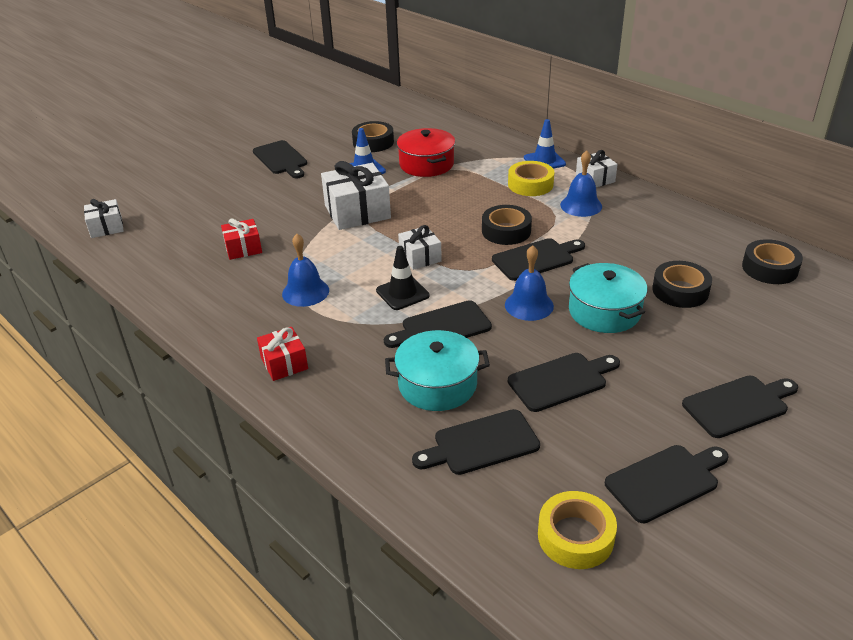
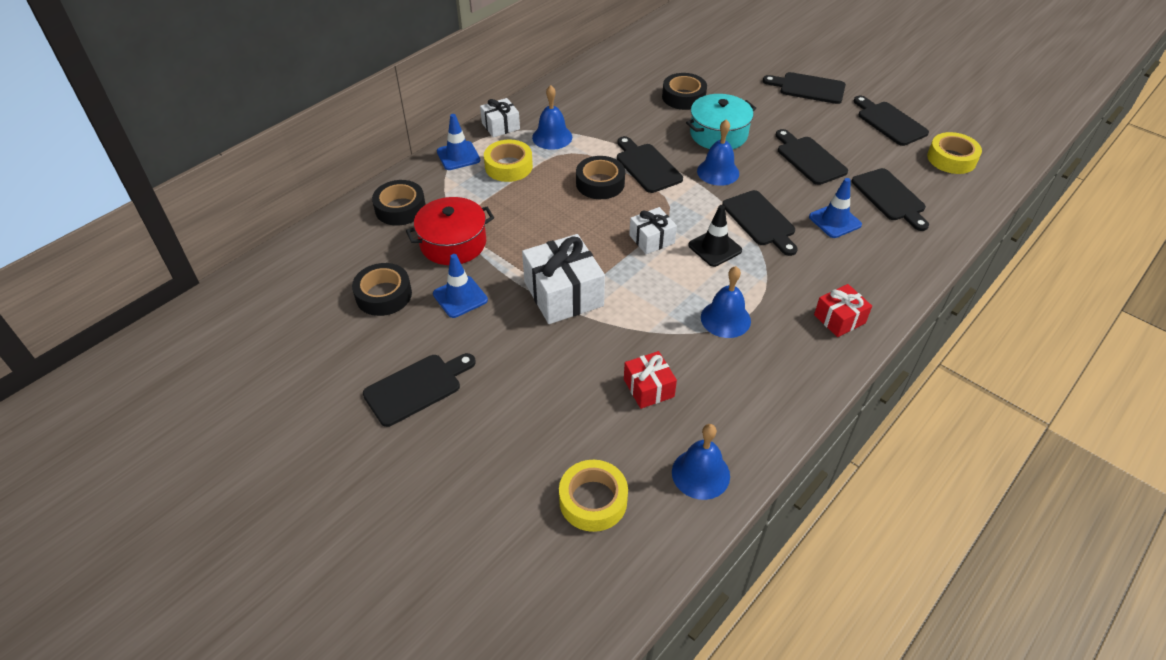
camera: 95 degrees left, 10 degrees up
white gift [84,199,124,238] -> none
turquoise pot [385,330,490,411] -> blue traffic cone [809,178,862,238]
black cutting board [682,376,798,438] -> black cutting board turned 45 degrees counterclockwise [763,72,846,104]
black tape [742,239,803,284] -> black tape moved to [372,180,426,226]
none -> yellow tape [559,460,628,532]
none -> blue bell [672,424,730,500]

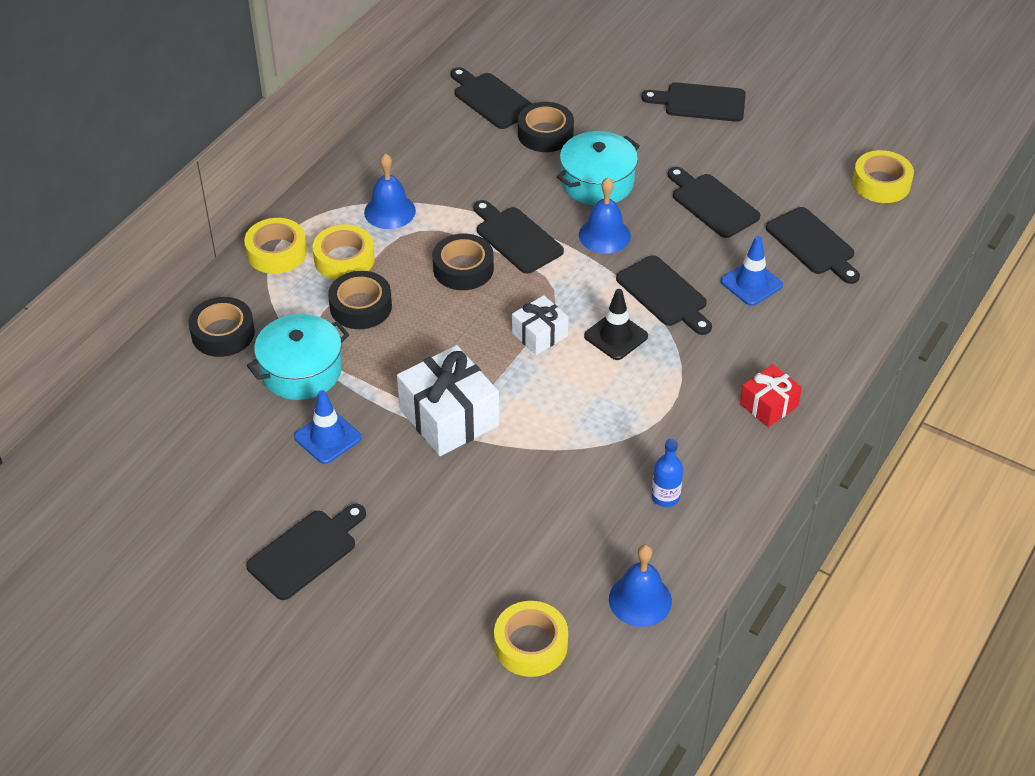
camera: 10 degrees left, 0 degrees up
black tape [352,263,412,316] -> black tape moved to [328,271,392,329]
red pot [406,197,494,265] -> turquoise pot [247,314,349,400]
blue traffic cone [437,114,480,170] -> yellow tape [244,218,307,274]
white gift [480,98,520,138] -> none
red gift [624,351,677,409] -> none
blue bell [701,266,751,338] -> none
black cutting board [854,96,929,146] -> black cutting board moved to [451,67,532,129]
none -> blue bottle [651,439,683,507]

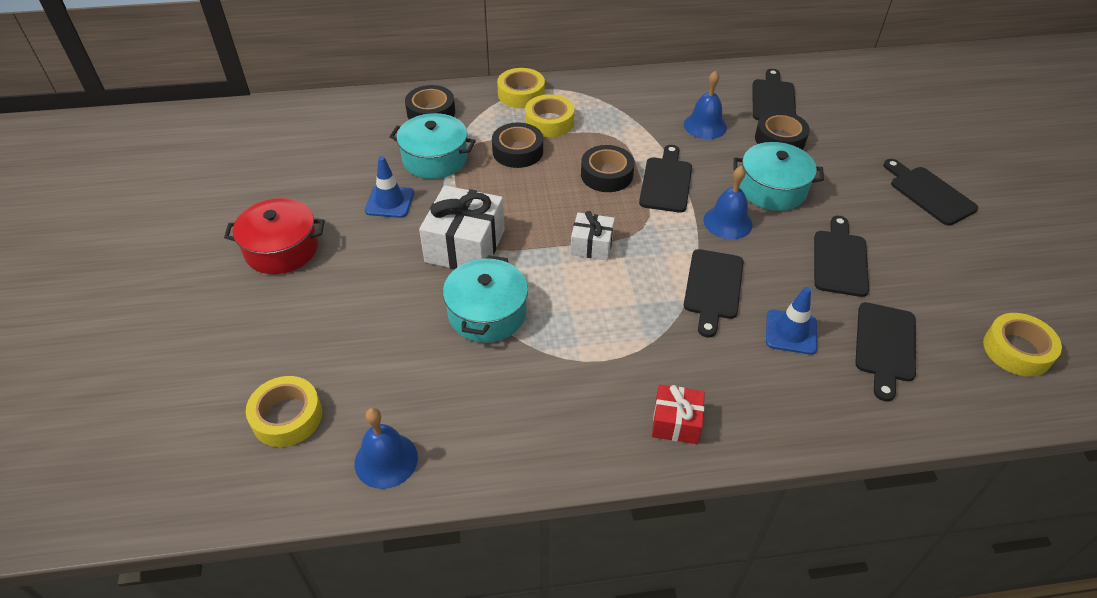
camera: 50 degrees right, 0 degrees up
black cutting board [246,504,366,600] -> red pot [224,198,325,274]
blue bell [364,153,416,229] -> blue bell moved to [684,70,727,139]
black traffic cone [584,289,648,360] -> none
blue bottle [651,439,683,507] -> none
none -> turquoise pot [443,255,528,343]

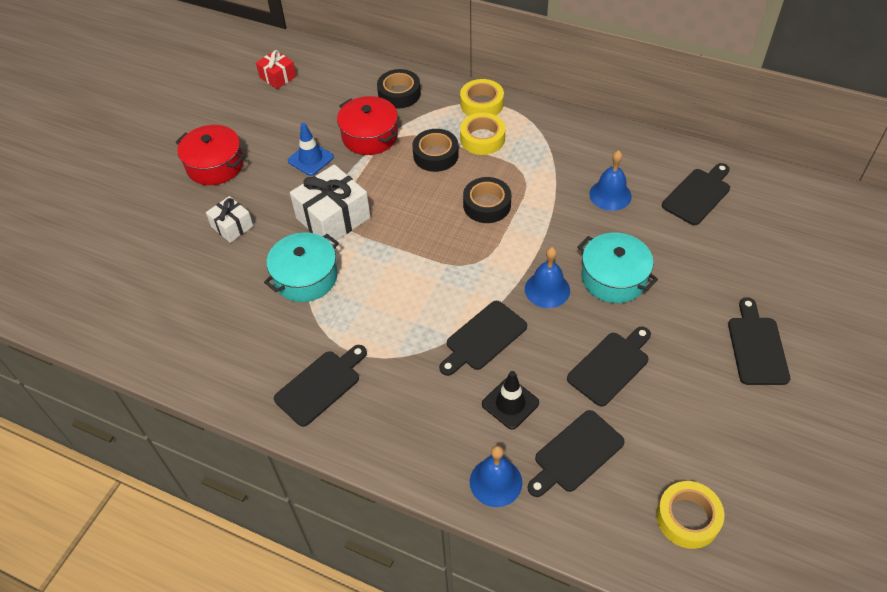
camera: 35 degrees right, 5 degrees up
yellow tape [246,376,322,447] -> none
blue bell [355,408,418,489] -> blue bell moved to [470,445,522,507]
turquoise pot [389,113,476,179] -> red pot [337,96,398,155]
white gift [570,211,615,260] -> white gift moved to [206,196,253,243]
black cutting board [639,145,692,213] -> black cutting board moved to [274,345,367,427]
red gift [652,385,705,444] -> red gift moved to [256,50,296,89]
black tape [755,111,810,150] -> none
blue traffic cone [766,287,817,355] -> black traffic cone [482,371,539,430]

